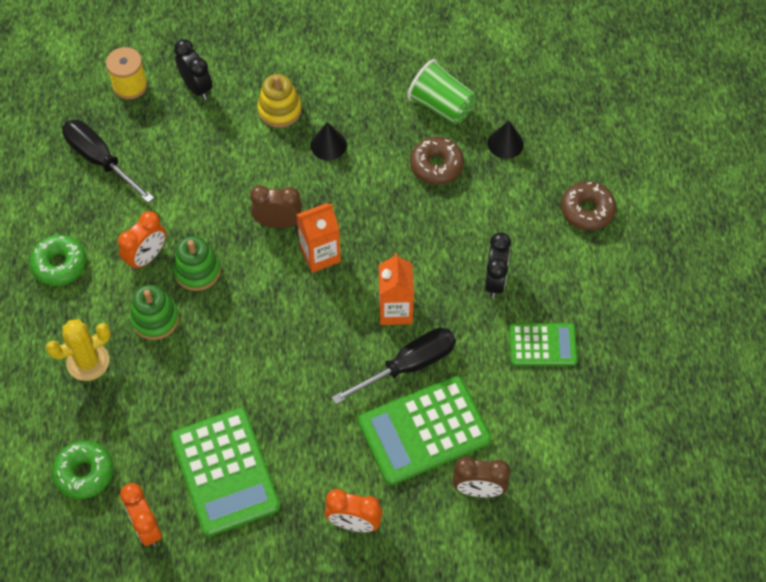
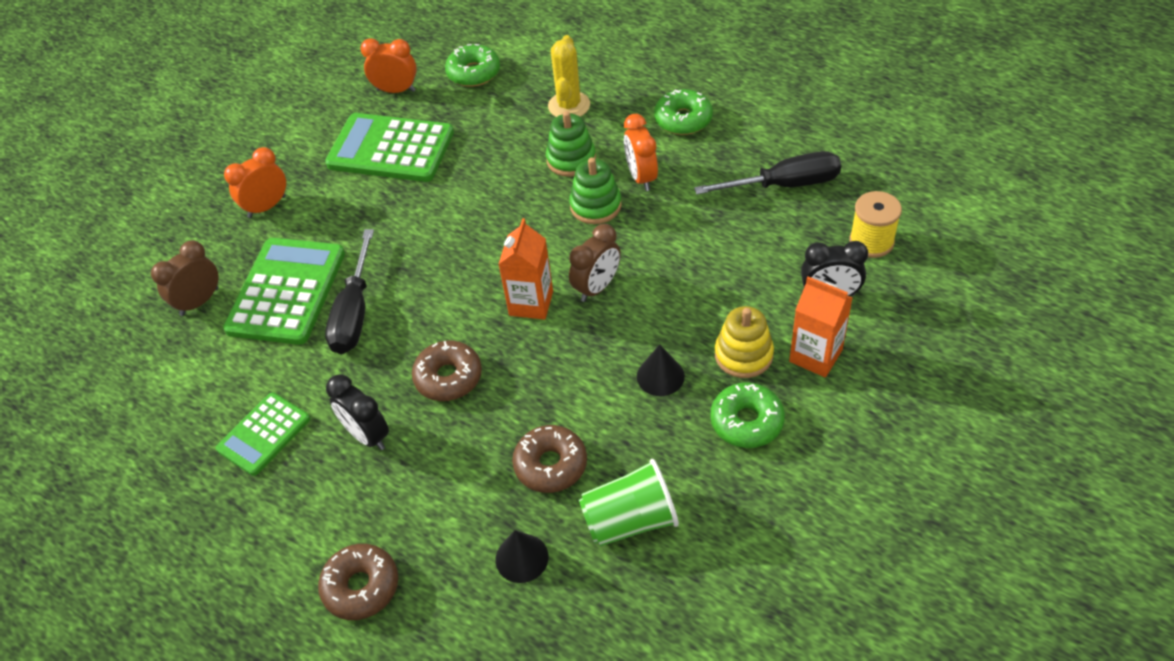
camera: 130 degrees right, 10 degrees down
orange carton [379,253,414,325] -> orange carton moved to [789,276,853,377]
none -> brown donut [412,341,482,401]
none -> green donut [710,382,785,448]

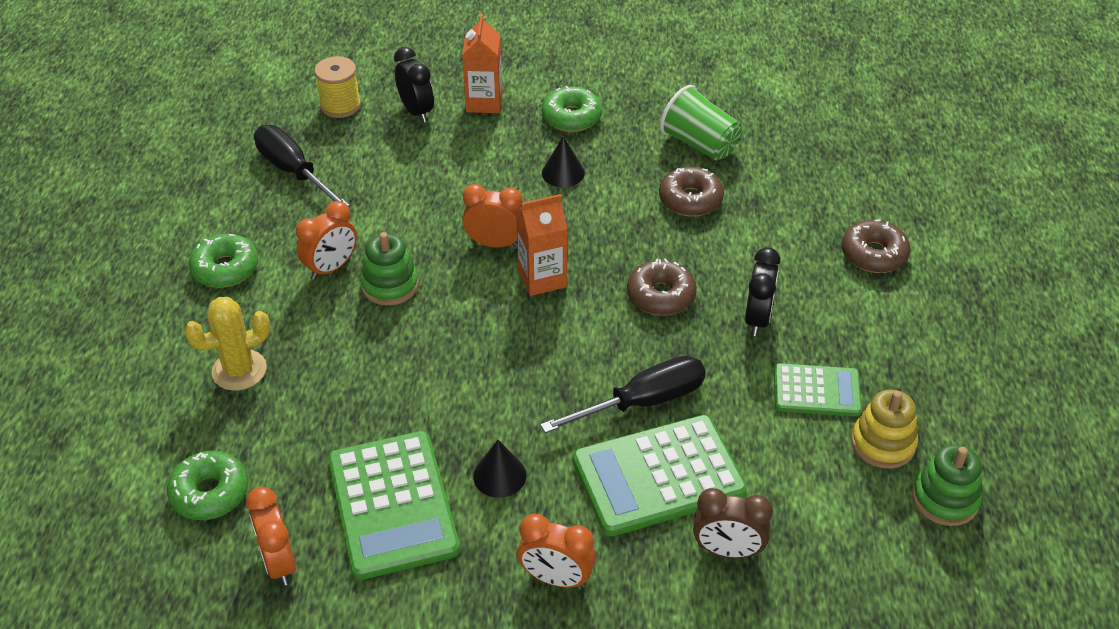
camera: 125 degrees left, 5 degrees down
black cone [496,530,549,583] -> black cone moved to [473,440,526,498]
green stacking toy [546,111,596,177] -> green stacking toy moved to [912,444,982,526]
brown clock [569,224,621,302] -> orange clock [462,184,523,248]
yellow stacking toy [715,306,774,378] -> yellow stacking toy moved to [851,390,918,469]

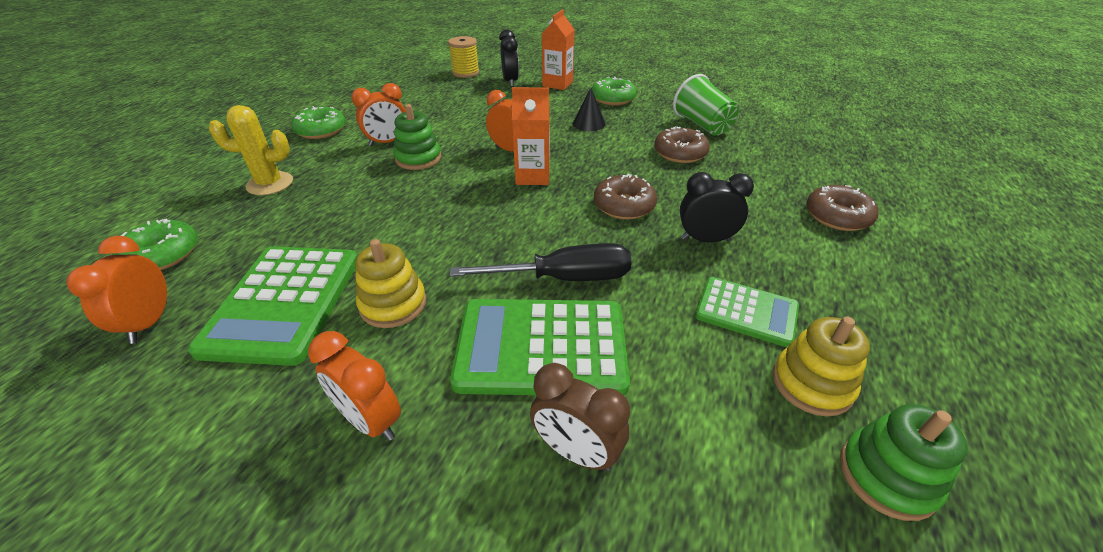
camera: 20 degrees right, 5 degrees down
black screwdriver [254,125,350,207] -> none
black cone [473,440,526,498] -> yellow stacking toy [355,239,426,328]
black clock [745,248,781,336] -> black clock turned 120 degrees counterclockwise [680,172,754,242]

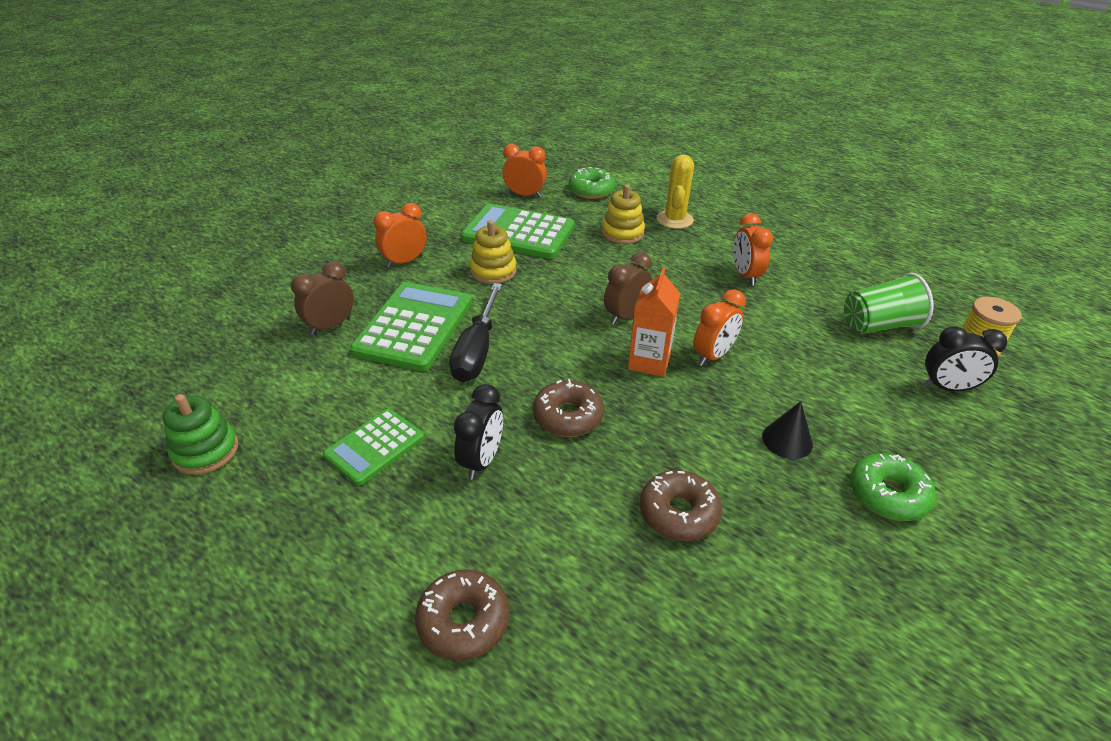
camera: 105 degrees right, 0 degrees up
green donut [292,106,346,139] -> none
green stacking toy [393,104,441,170] -> none
orange carton [542,9,575,90] -> none
green cup [673,74,739,136] -> green cup moved to [844,273,933,334]
yellow stacking toy [773,316,870,417] -> yellow stacking toy moved to [602,184,645,244]
none -> brown clock [604,252,652,325]

